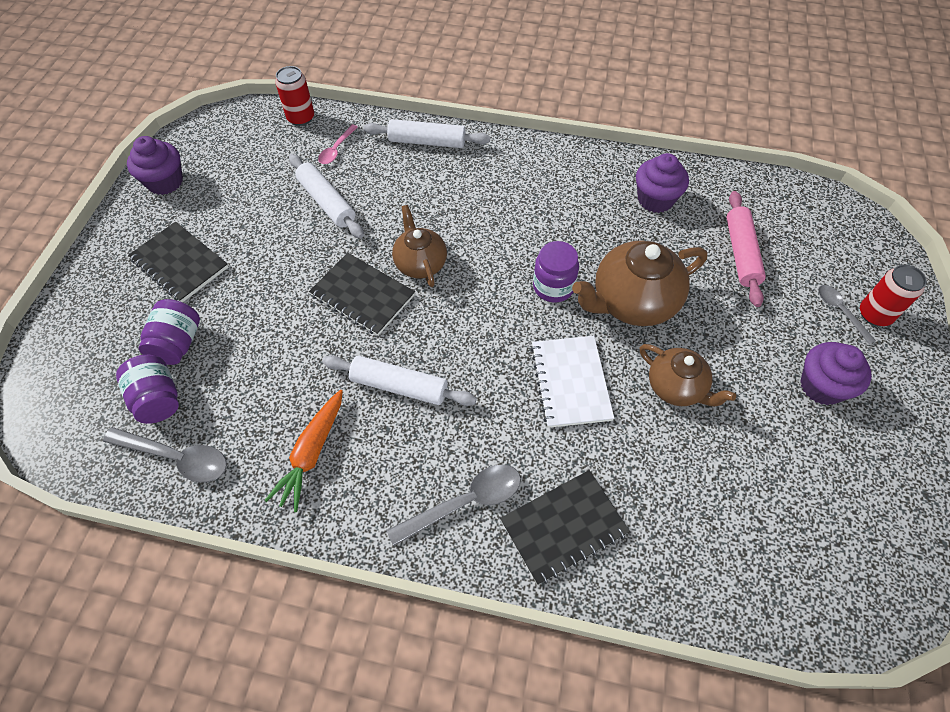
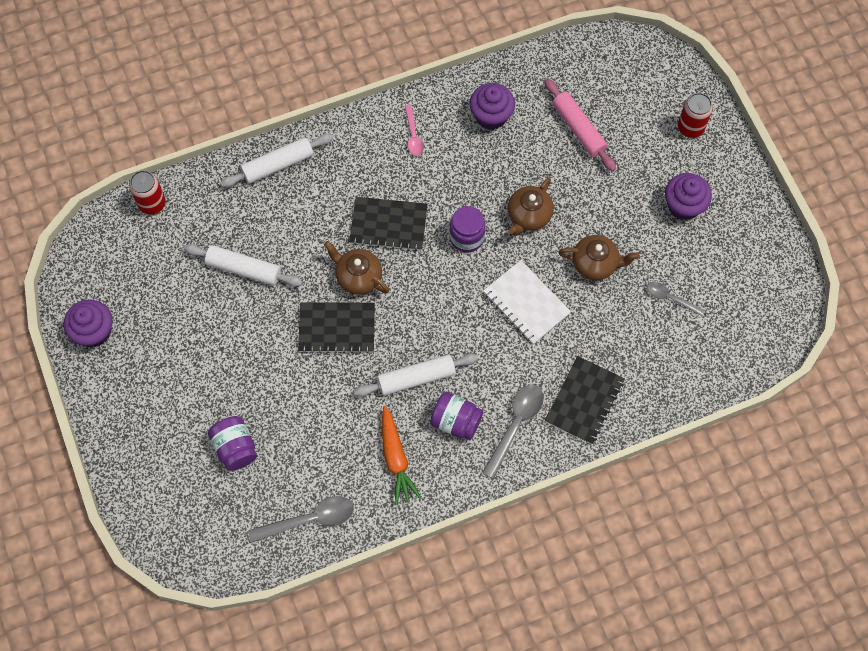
camera: 35 degrees left, 10 degrees up
purple jar [116,355,179,424] -> purple jar moved to [430,392,483,440]
black notebook [128,222,228,302] -> black notebook moved to [349,197,428,251]
pink spoon [318,124,357,164] -> pink spoon moved to [405,104,424,156]
brown teapot [572,241,707,326] -> brown teapot [508,177,554,236], size x0.63
grey spoon [818,285,876,344] -> grey spoon moved to [647,282,705,316]

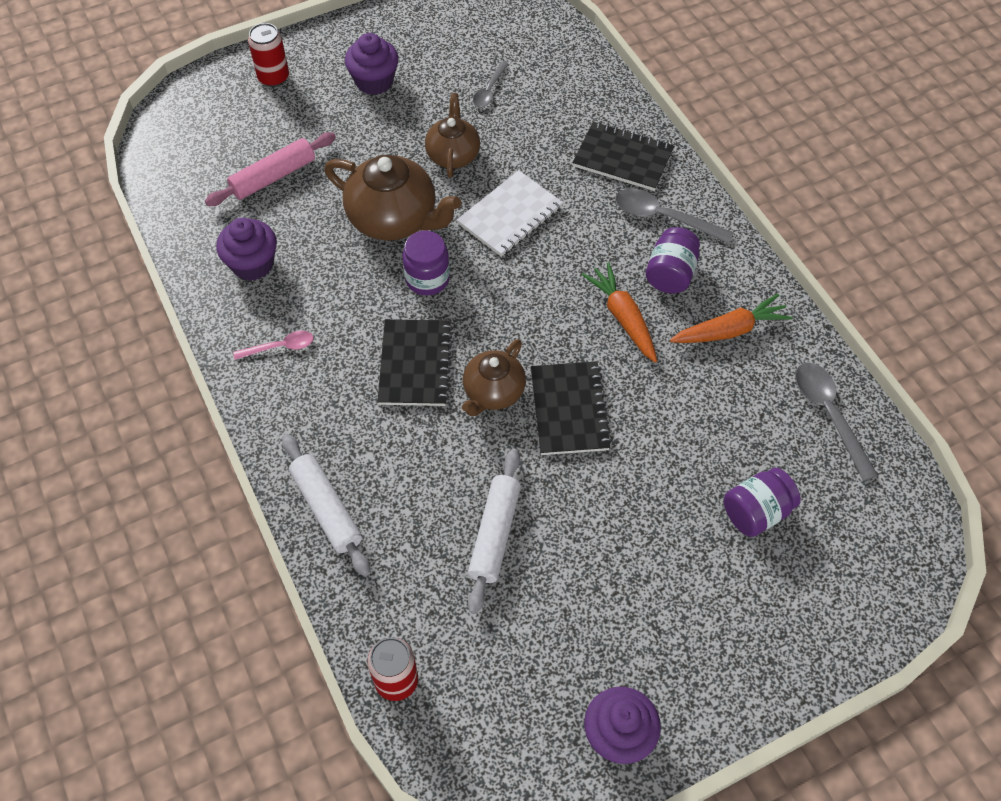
camera: 95 degrees left, 10 degrees down
white rolling pin [354,353,479,397] -> orange carrot [581,262,657,363]
brown teapot [508,177,554,236] -> brown teapot [324,155,461,241], size x1.60

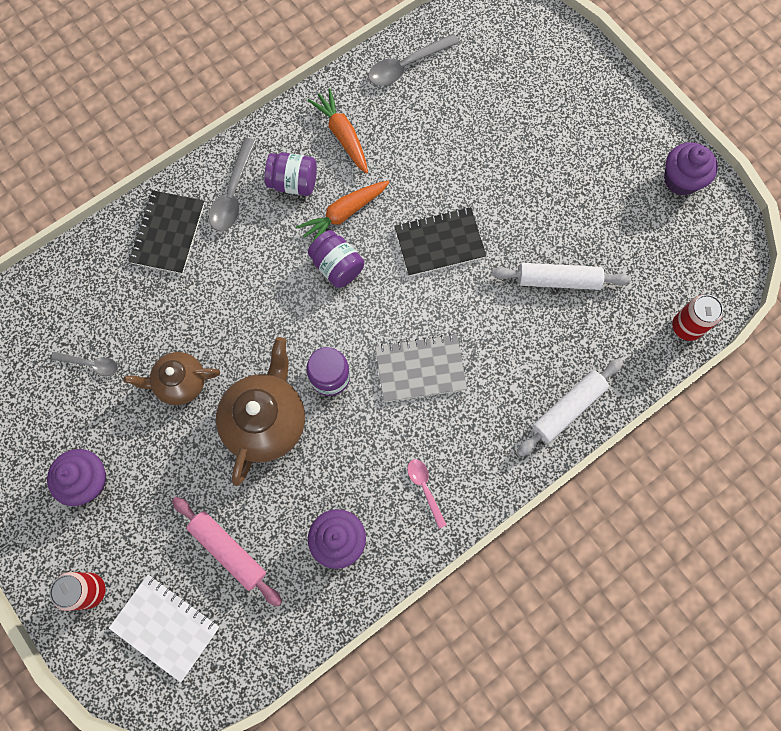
camera: 100 degrees left, 15 degrees up
black notebook [377,319,453,406] -> grey notebook [375,334,467,402]
white notebook [457,170,563,257] -> white notebook moved to [109,575,219,683]
brown teapot [462,339,526,416] -> none
purple jar [724,468,801,537] -> purple jar moved to [308,230,364,288]

